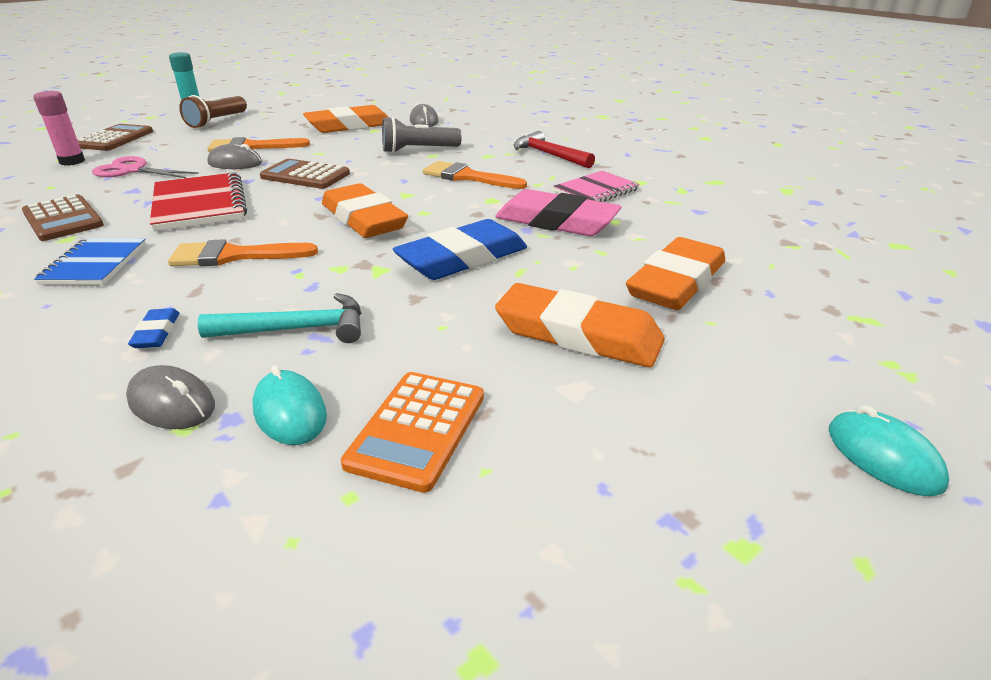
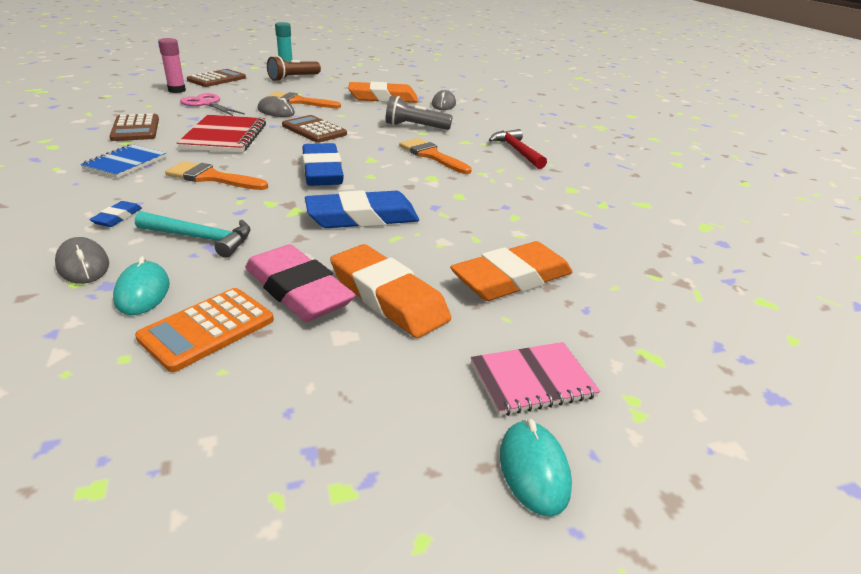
camera: 20 degrees right, 0 degrees up
orange eraser [322,183,408,238] -> blue eraser [302,143,344,186]
pink eraser [495,189,622,236] -> pink eraser moved to [245,244,356,322]
pink notebook [553,171,640,202] -> pink notebook moved to [471,342,600,416]

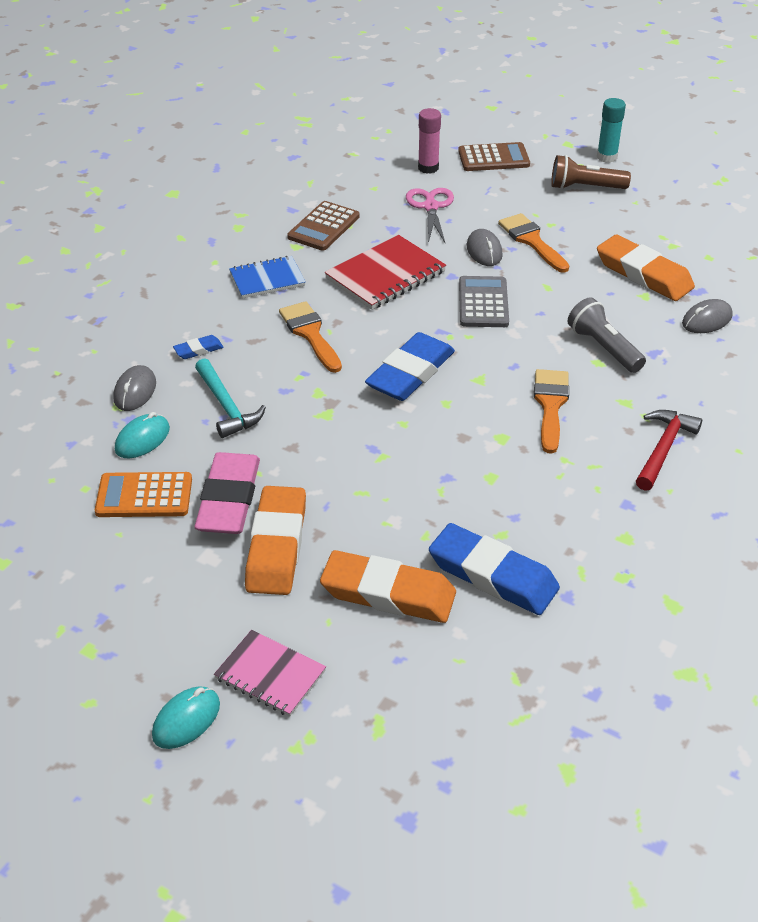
camera: 50 degrees right, 10 degrees up
brown calculator [282,115,347,143] -> grey calculator [459,276,509,327]
blue eraser [305,190,419,228] -> blue eraser moved to [429,523,560,615]

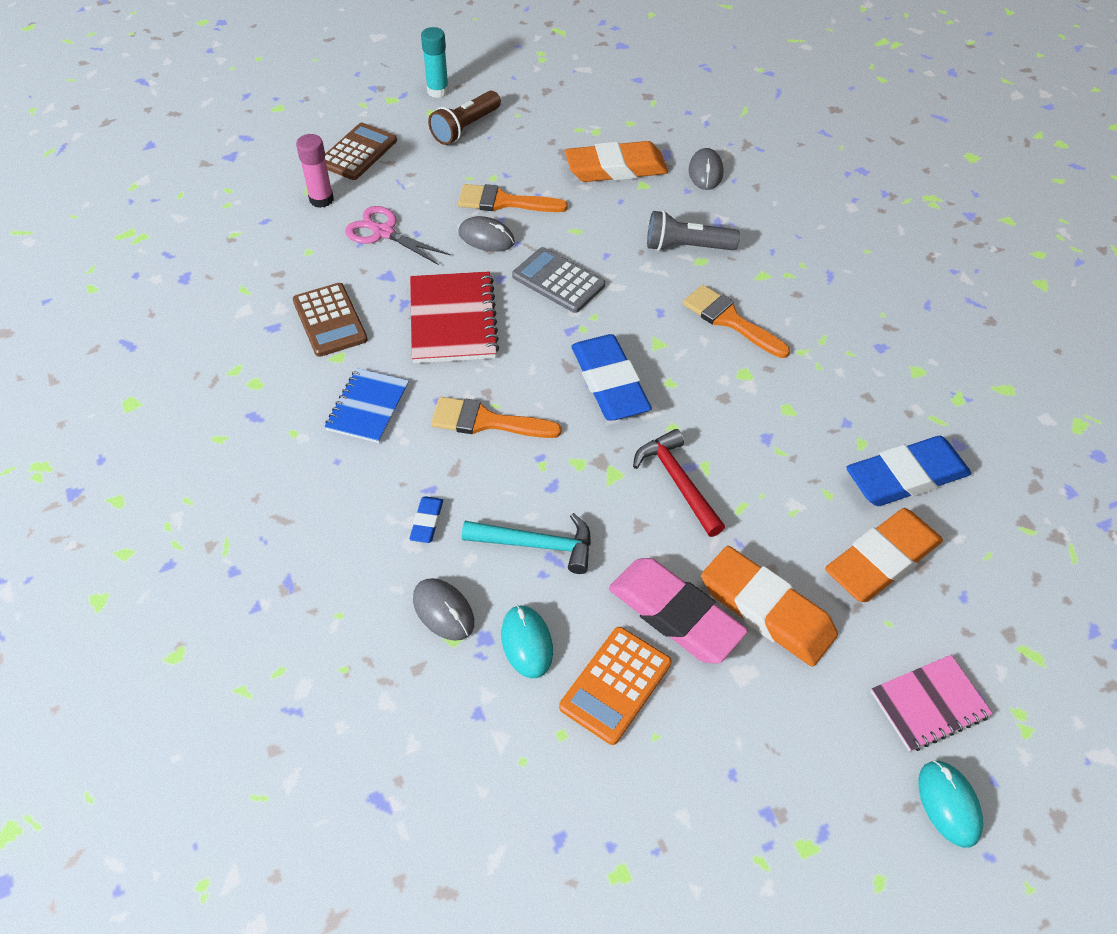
camera: 55 degrees left, 10 degrees up
red hammer [636,410,702,491] -> red hammer moved to [633,429,725,537]

